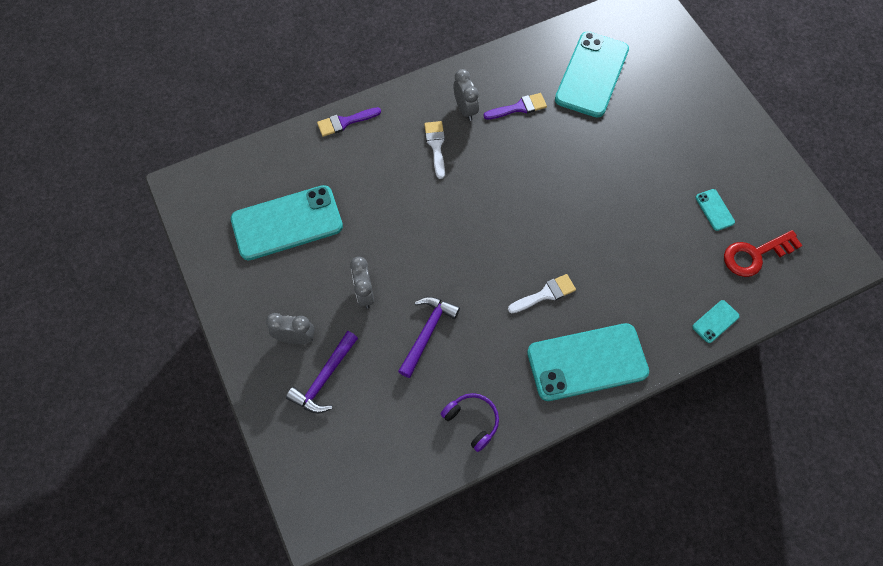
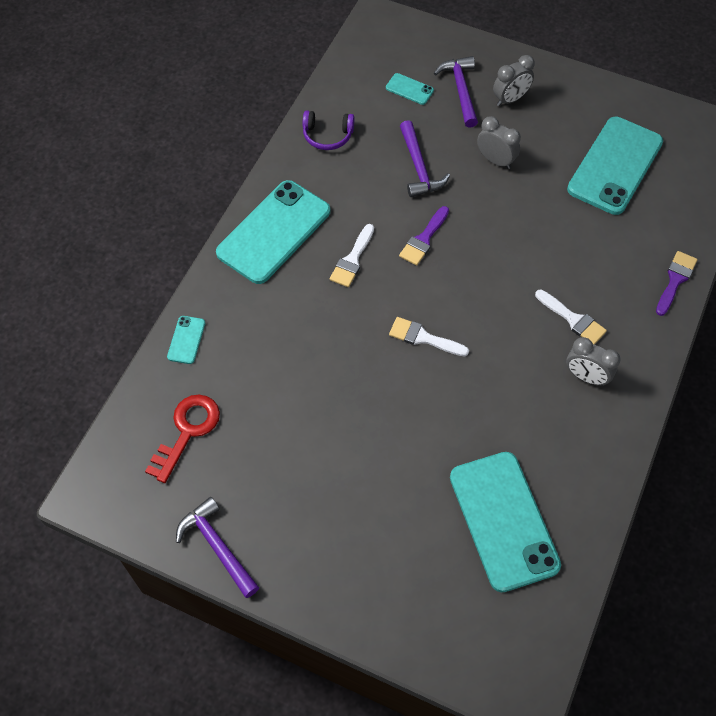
camera: 140 degrees right, 5 degrees down
purple brush [484,93,547,120] -> purple brush moved to [399,206,449,265]
turquoise phone [696,189,735,231] -> turquoise phone moved to [386,73,434,105]
none -> purple hammer [176,497,259,598]
none -> white brush [389,317,469,356]

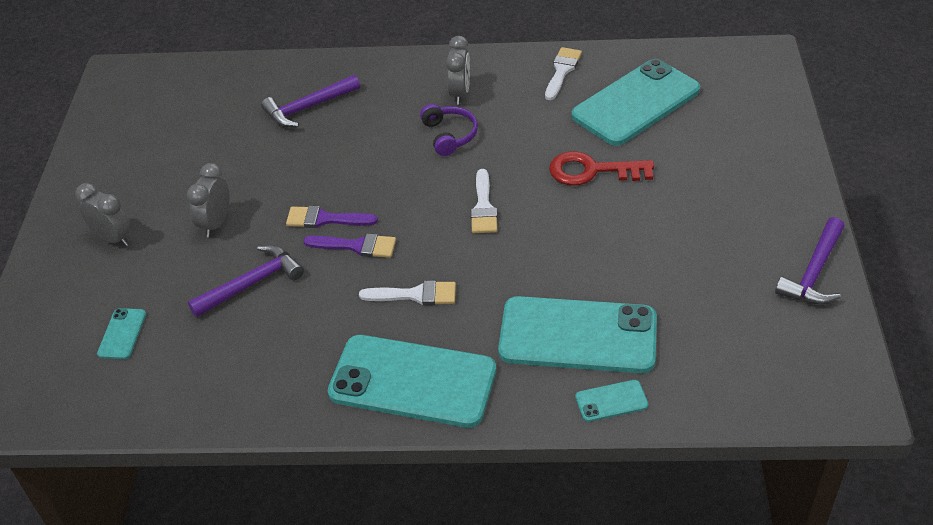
camera: 110 degrees left, 15 degrees down
red key [145,395,220,483] -> red key moved to [549,151,654,186]
purple headphones [303,110,355,150] -> purple headphones moved to [420,104,478,156]
purple hammer [434,56,478,128] -> purple hammer moved to [261,75,360,128]
white brush [535,290,607,345] -> white brush moved to [545,47,582,100]
turquoise phone [567,117,663,215] -> turquoise phone moved to [498,296,657,373]
purple brush [656,251,698,316] -> purple brush moved to [286,206,378,228]

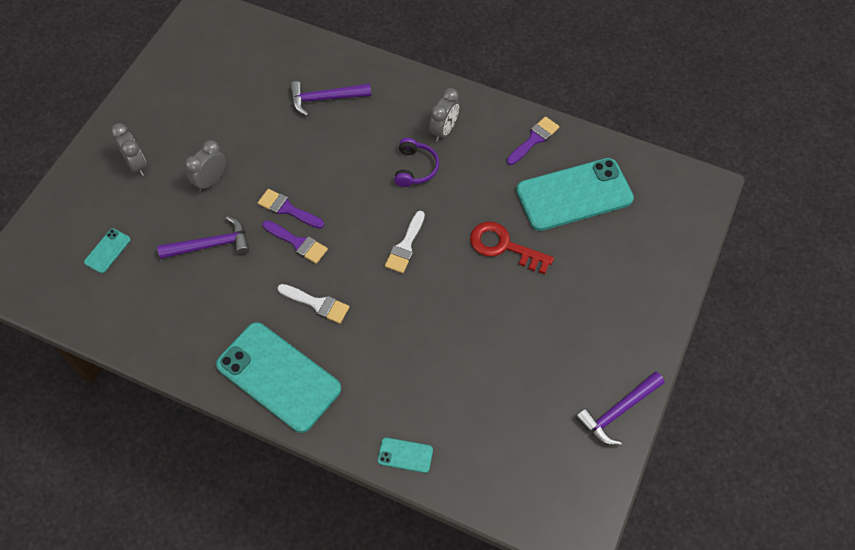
camera: 20 degrees right, 15 degrees up
turquoise phone [498,296,657,373] -> none
white brush [545,47,582,100] -> purple brush [507,117,559,165]

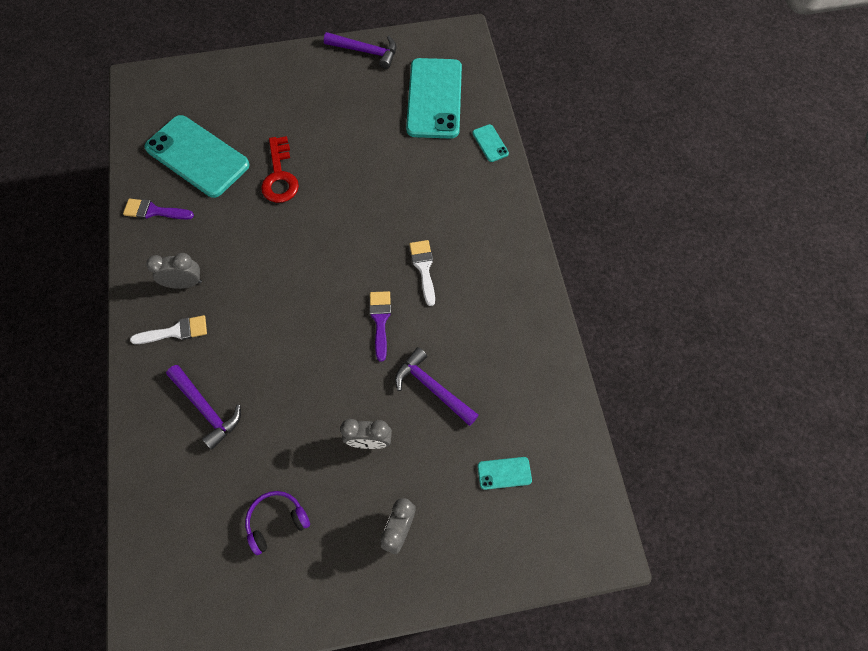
camera: 125 degrees left, 5 degrees up
turquoise phone [216,322,341,433] -> turquoise phone moved to [406,58,462,139]
purple brush [258,189,324,229] -> none
white brush [385,211,425,273] -> white brush moved to [130,315,207,344]
purple headphones [394,138,439,187] -> purple headphones moved to [245,491,310,555]

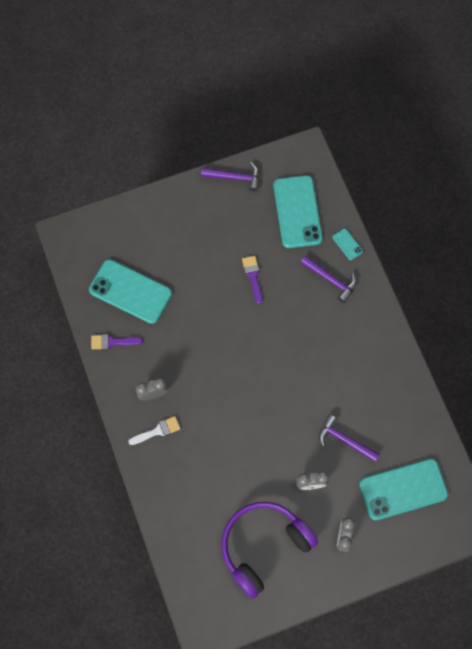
camera: 10 degrees left, 5 degrees up
purple hammer [166,365,241,449] -> purple hammer moved to [300,256,356,303]
purple headphones [245,491,310,555] -> purple headphones [222,502,318,599], size x2.28
red key [261,136,299,203] -> none
purple brush [369,291,391,362] -> purple brush moved to [242,256,262,304]
white brush [409,240,435,306] -> none
turquoise phone [478,457,532,490] -> turquoise phone [359,458,448,521], size x2.39

